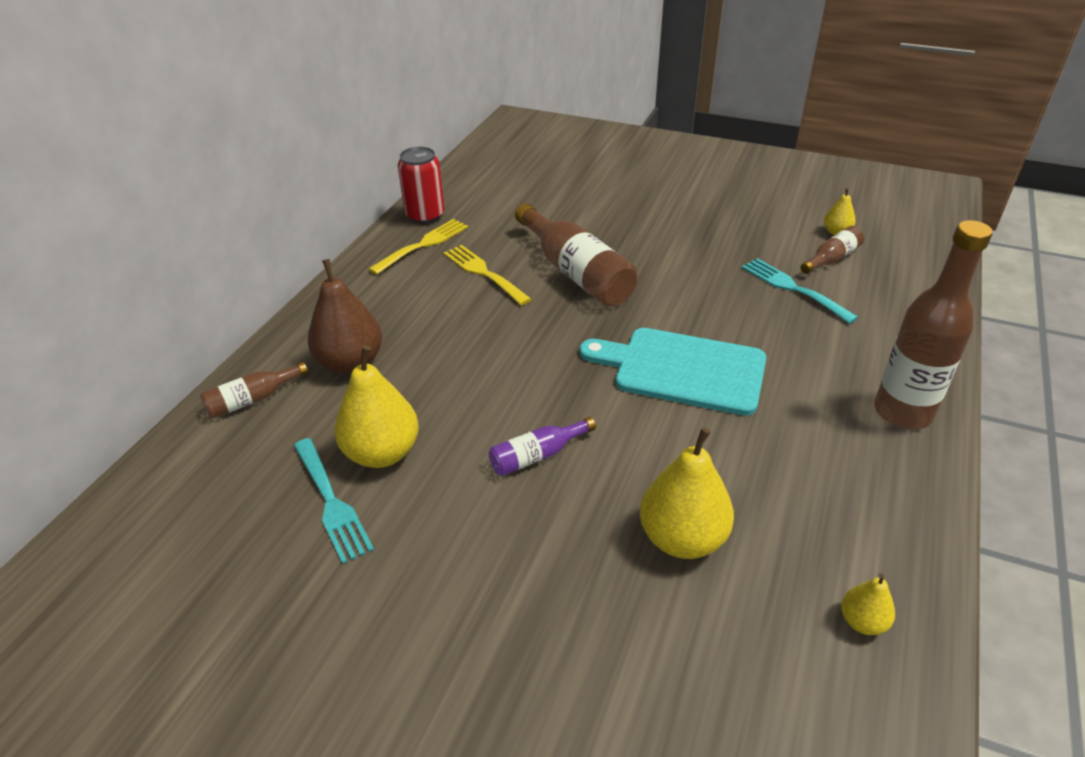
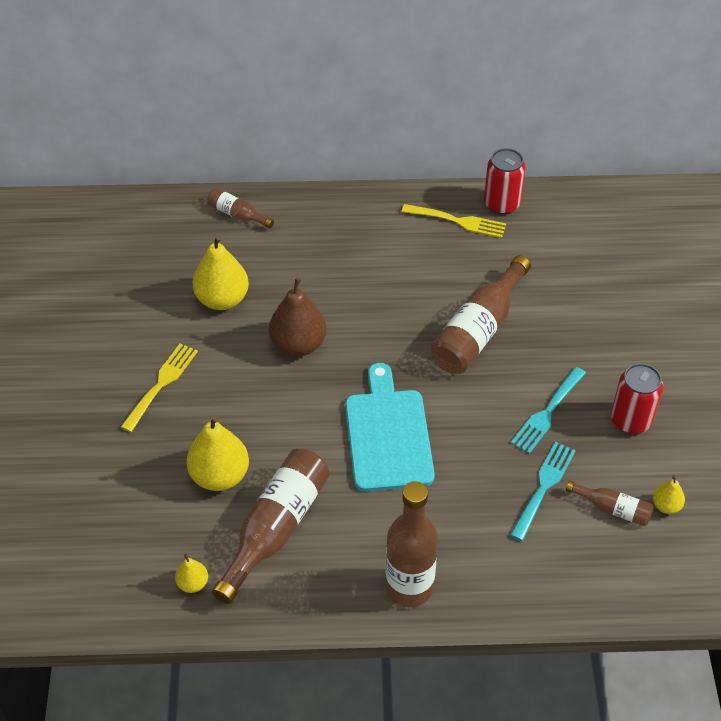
camera: 65 degrees right, 10 degrees up
turquoise fork [294,438,374,564] -> turquoise fork moved to [511,367,586,454]
brown pear [308,259,382,374] -> brown pear moved to [269,277,326,356]
yellow fork [444,245,532,306] -> yellow fork moved to [121,344,198,432]
purple bottle [489,417,596,476] -> none
none -> brown bottle [212,449,330,604]
none -> red can [611,363,663,434]

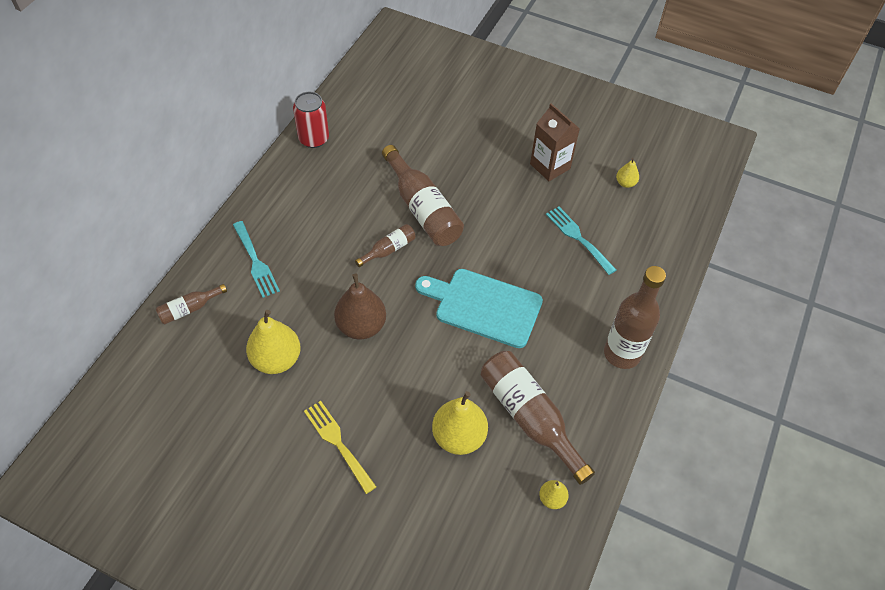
camera: 65 degrees left, 5 degrees up
yellow fork [401,204,506,238] -> none
turquoise fork [511,367,586,454] -> turquoise fork moved to [233,221,280,298]
brown bottle [566,481,654,526] -> brown bottle moved to [355,224,416,267]
red can [611,363,663,434] -> brown carton [530,103,580,181]

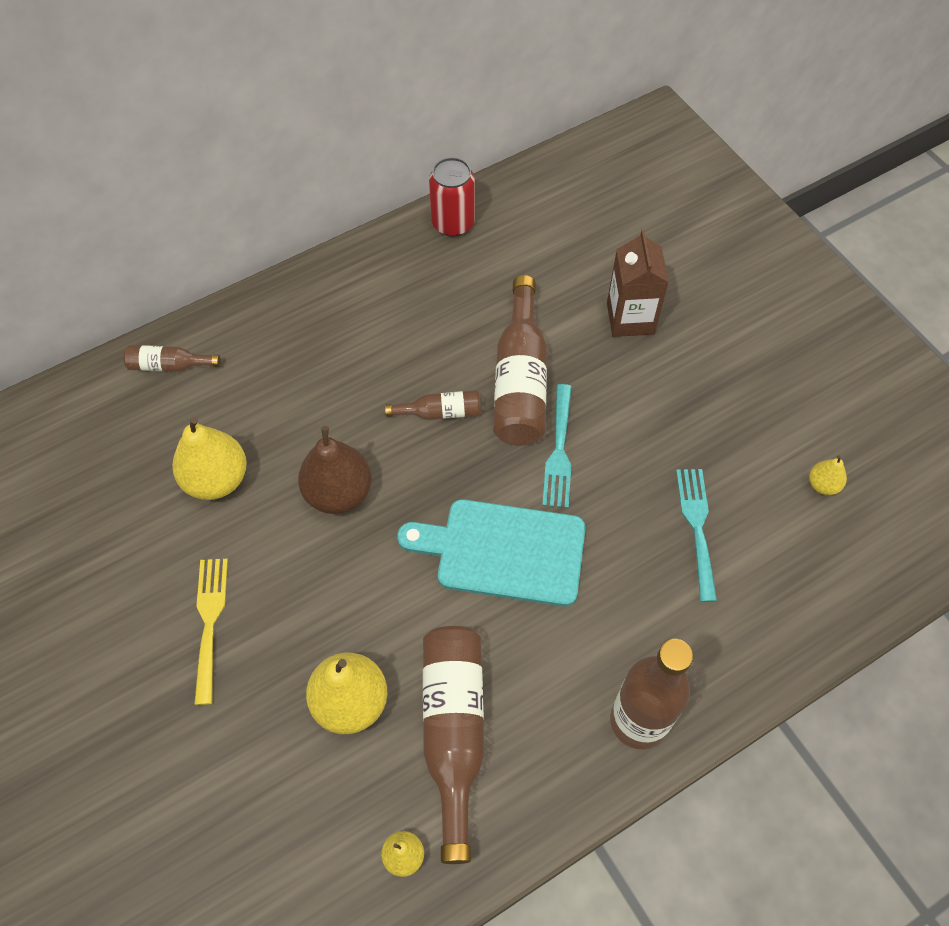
camera: 35 degrees right, 5 degrees up
turquoise fork [233,221,280,298] -> turquoise fork moved to [542,384,572,508]
turquoise cutting board [415,269,543,348] -> turquoise cutting board turned 45 degrees counterclockwise [397,499,586,606]
brown carton [530,103,580,181] -> brown carton moved to [607,230,669,337]

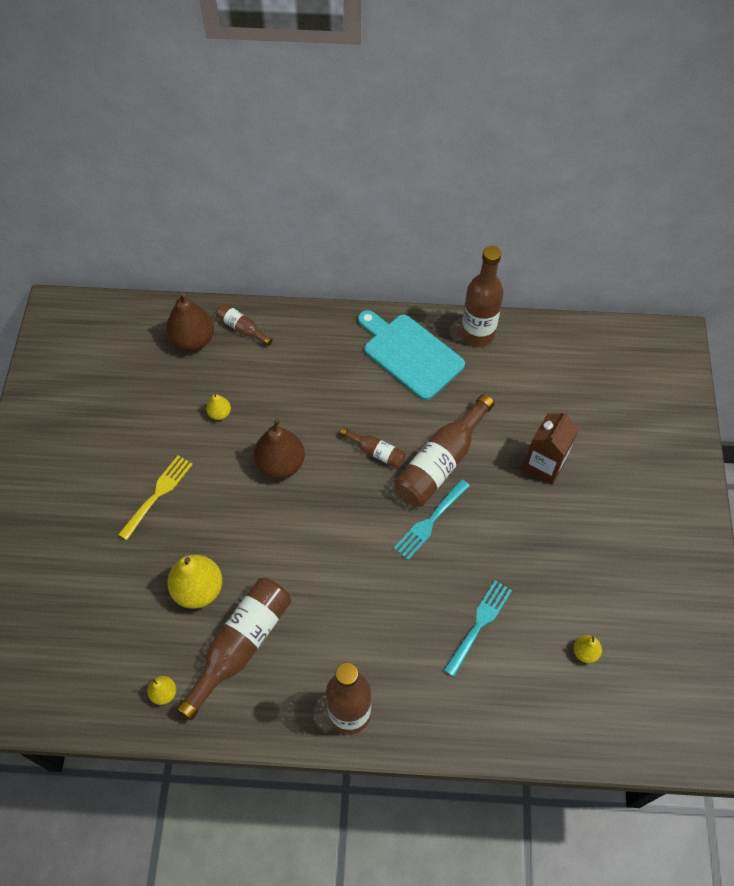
camera: 35 degrees right, 0 degrees up
yellow pear [172,417,247,500] -> yellow pear [206,393,231,420], size x0.50
turquoise cutting board [397,499,586,606] -> turquoise cutting board moved to [358,310,465,400]
red can [429,157,475,237] -> brown bottle [461,246,503,347]
none -> brown pear [166,293,214,351]

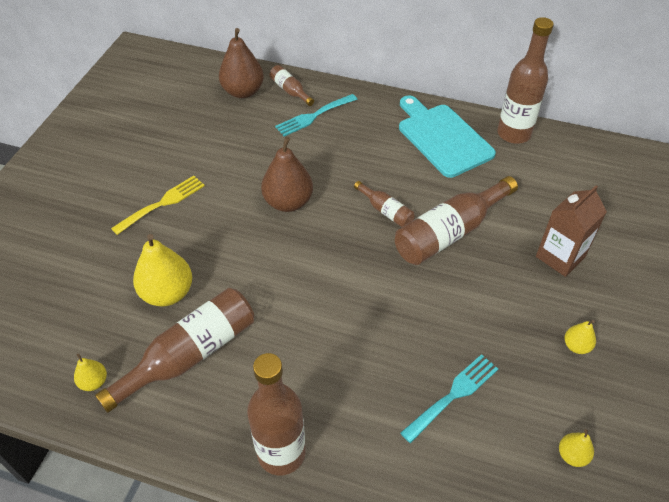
camera: 15 degrees right, 10 degrees down
yellow pear [206,393,231,420] -> yellow pear moved to [565,320,596,354]
turquoise fork [394,479,470,560] -> turquoise fork moved to [275,94,358,137]

